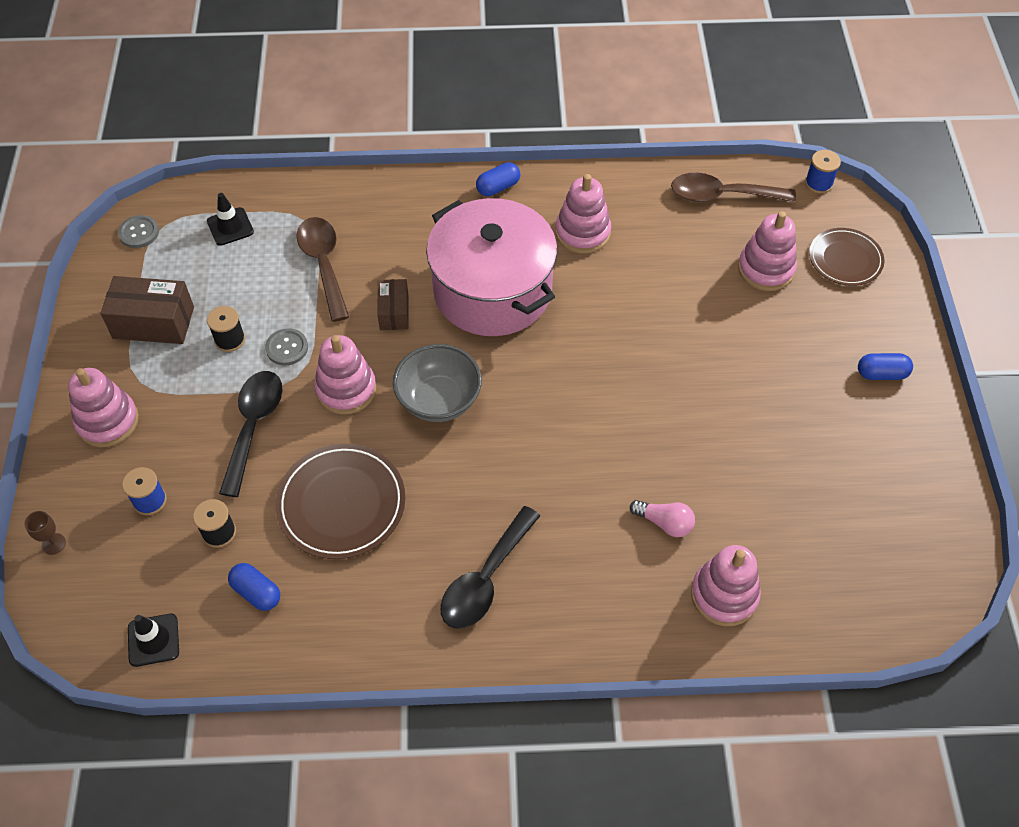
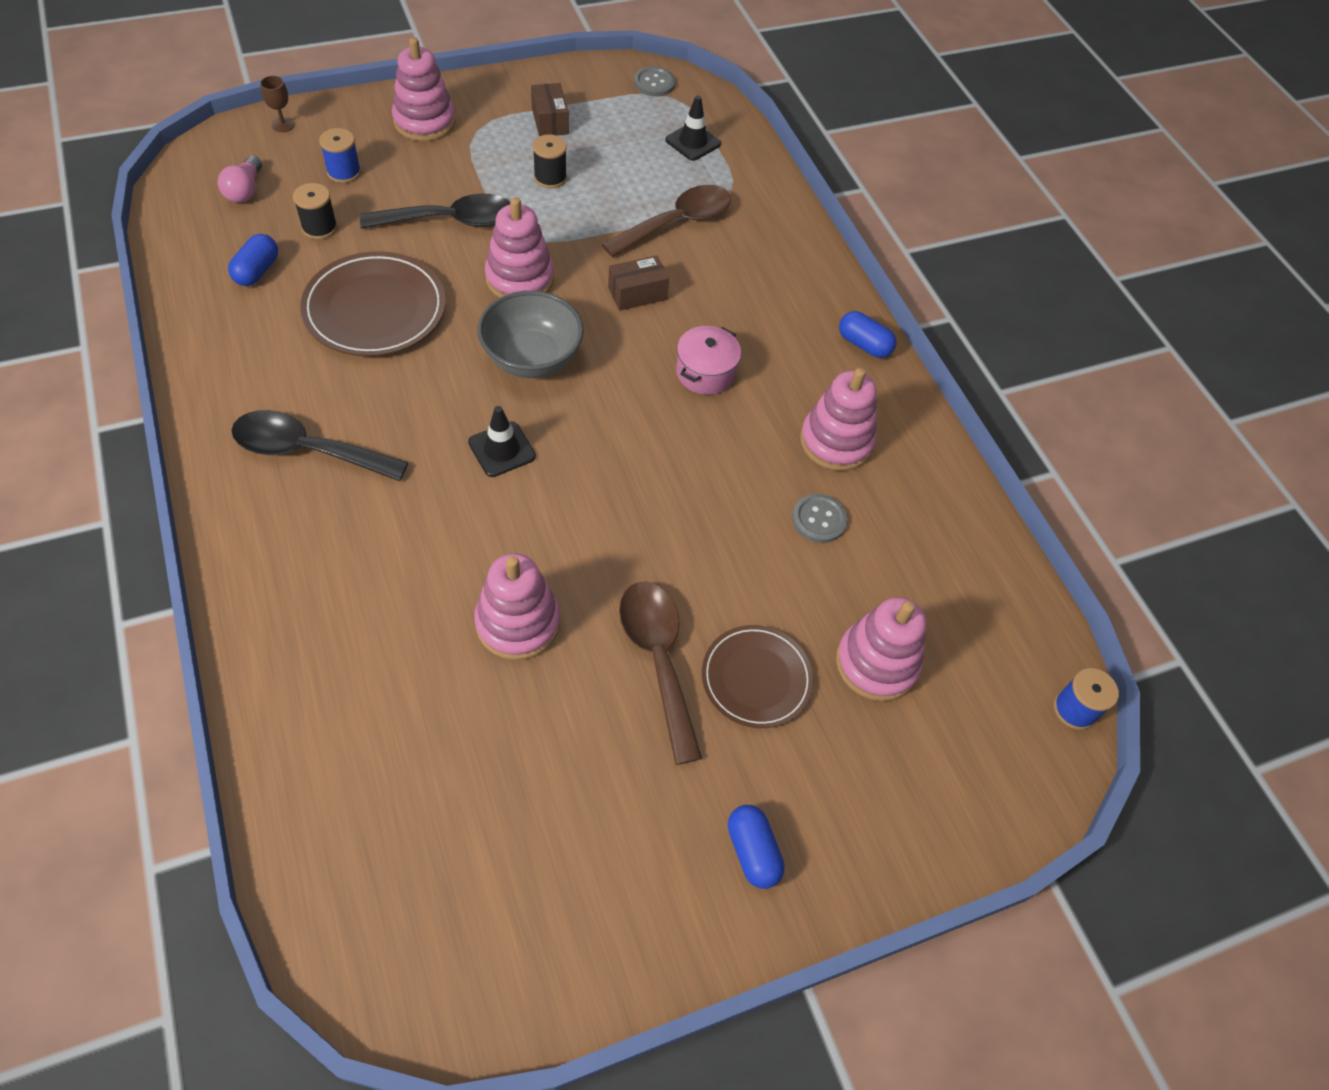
camera: 65 degrees right, 0 degrees up
brown box [100,276,194,344] -> brown box [531,83,569,137], size x0.61
black traffic cone [128,614,179,667] -> black traffic cone moved to [468,406,536,477]
grey button [265,328,308,366] -> grey button moved to [792,494,848,543]
pink pot [426,198,557,336] -> pink pot [676,326,741,395], size x0.41
pink light bulb [630,500,695,537] -> pink light bulb moved to [218,156,262,203]
brown spoon [671,173,796,202] -> brown spoon moved to [619,582,702,765]
pink stacking toy [691,545,761,626] -> pink stacking toy moved to [474,553,560,660]
brown plate [809,228,884,286] -> brown plate moved to [702,625,813,728]

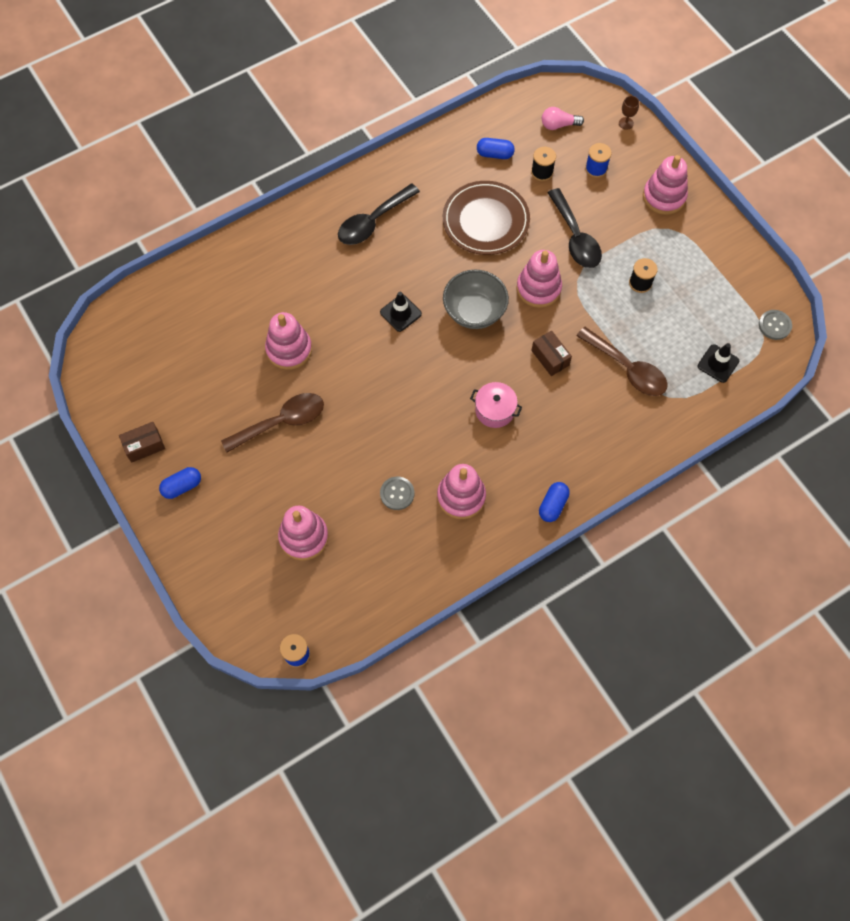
camera: 85 degrees right, 10 degrees up
black spoon [231,410,408,481] -> black spoon turned 135 degrees counterclockwise [338,184,420,245]
brown box [531,83,569,137] -> brown box moved to [119,422,165,463]
brown plate [702,625,813,728] -> none

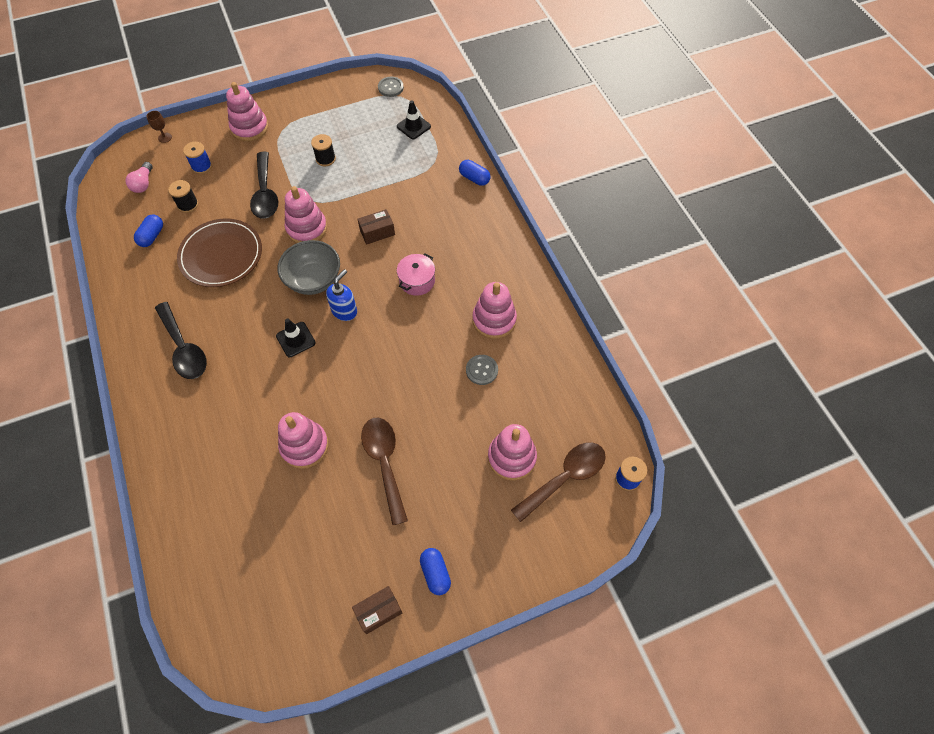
camera: 80 degrees left, 5 degrees down
brown box [119,422,165,463] -> brown box turned 75 degrees clockwise [352,586,402,634]
blue capsule [539,482,570,522] -> blue capsule moved to [459,160,491,186]
black spoon [548,188,602,268] -> black spoon turned 90 degrees clockwise [250,152,278,219]
brown spoon [576,327,667,396] -> brown spoon moved to [511,442,606,522]
none -> blue soap dispenser [326,269,357,321]

